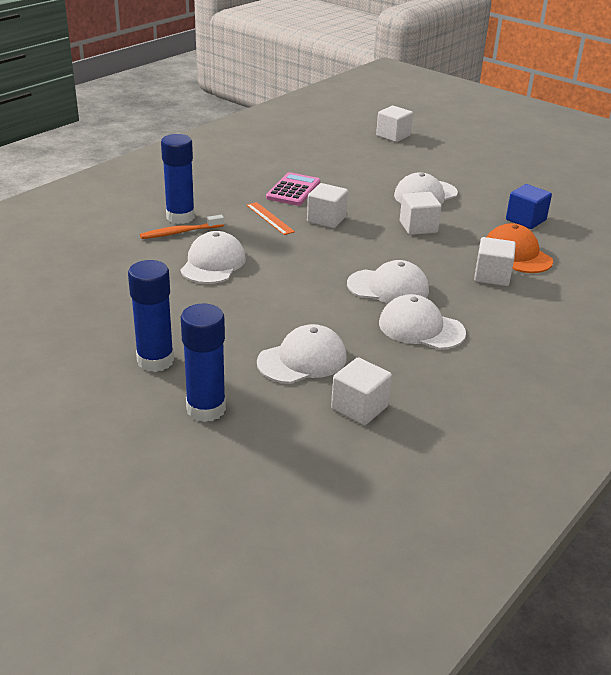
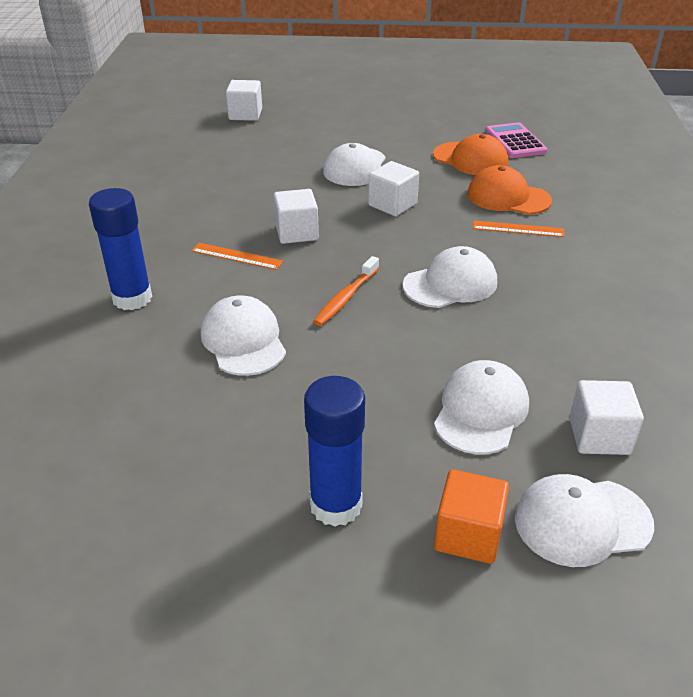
camera: 35 degrees left, 5 degrees up
orange toothbrush [140,215,224,239] -> orange toothbrush moved to [313,256,379,326]
blue glue stick [181,304,226,422] -> orange cube [434,469,509,564]
pink calculator [266,172,320,206] -> pink calculator moved to [485,122,547,158]
white cap [379,294,466,350] -> white cap moved to [515,474,654,567]
white cube [474,237,516,286] -> orange ruler [473,220,565,237]
blue cube [506,184,552,229] -> orange cap [433,134,508,175]

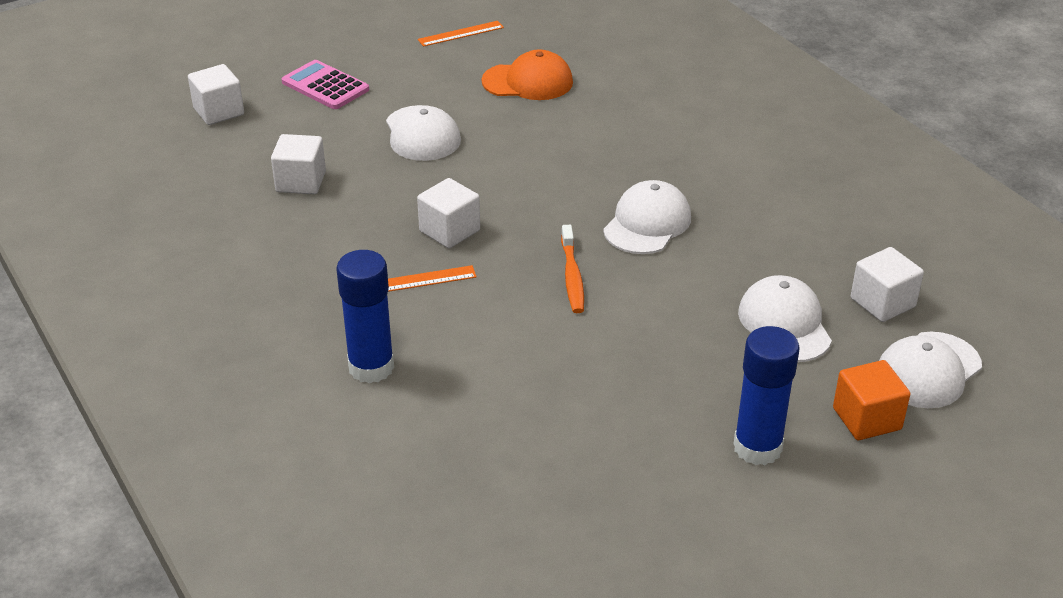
camera: 35 degrees left, 0 degrees up
white cap [201,296,286,376] -> none
white cube [368,161,419,216] -> white cube moved to [271,134,326,194]
orange cap [467,165,552,215] -> none
orange ruler [473,220,565,237] -> orange ruler moved to [418,21,504,47]
pink calculator [485,122,547,158] -> pink calculator moved to [282,60,369,109]

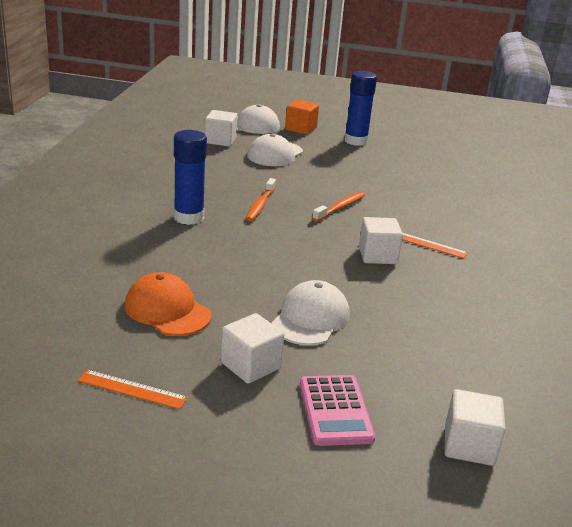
camera: 140 degrees left, 10 degrees down
white cube [271,134,326,194] -> white cube moved to [221,313,284,384]
blue glue stick [336,250,394,383] -> blue glue stick moved to [174,130,207,225]
white cap [603,180,691,254] -> orange toothbrush [246,178,276,221]

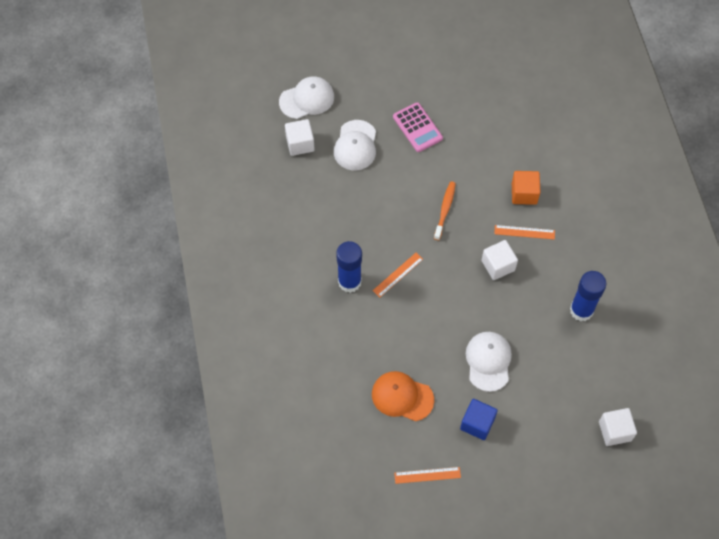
camera: 20 degrees left, 35 degrees up
white cube [221,313,284,384] -> blue cube [460,399,498,440]
orange toothbrush [246,178,276,221] -> none
orange cube [285,100,319,135] -> orange cube moved to [512,171,540,205]
pink calculator [300,375,375,446] -> pink calculator moved to [393,102,443,152]
blue glue stick [344,71,377,146] -> blue glue stick moved to [570,271,606,321]
none -> orange ruler [373,253,423,297]

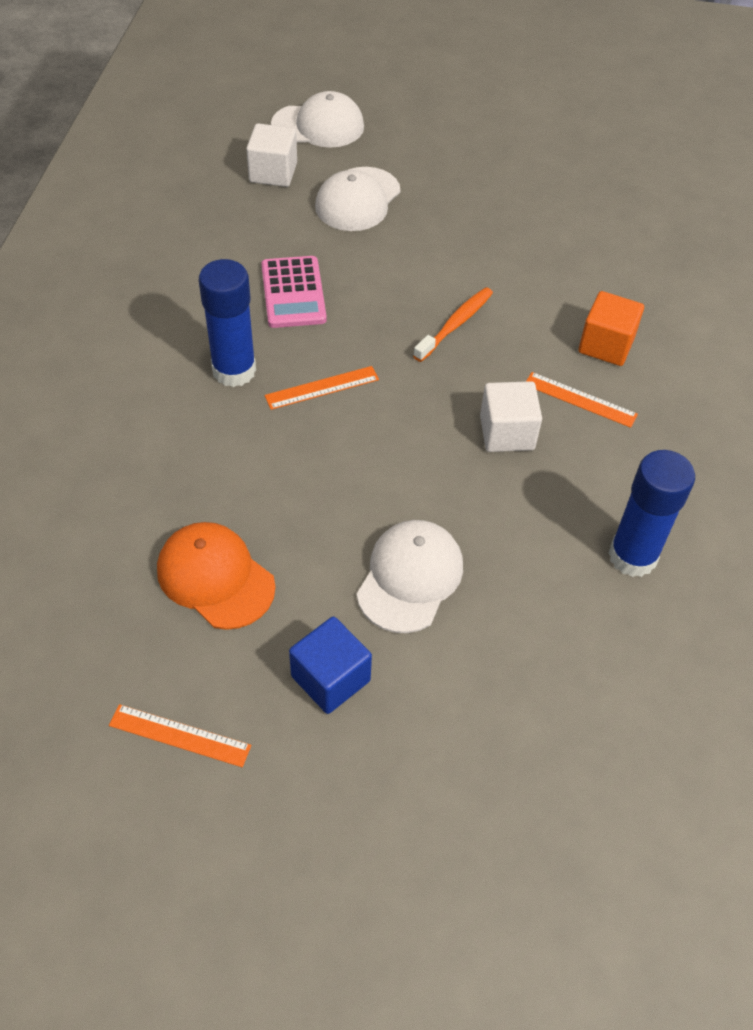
camera: 20 degrees right, 10 degrees down
pink calculator [393,102,443,152] -> pink calculator moved to [261,256,327,328]
white cube [599,408,637,446] -> none

